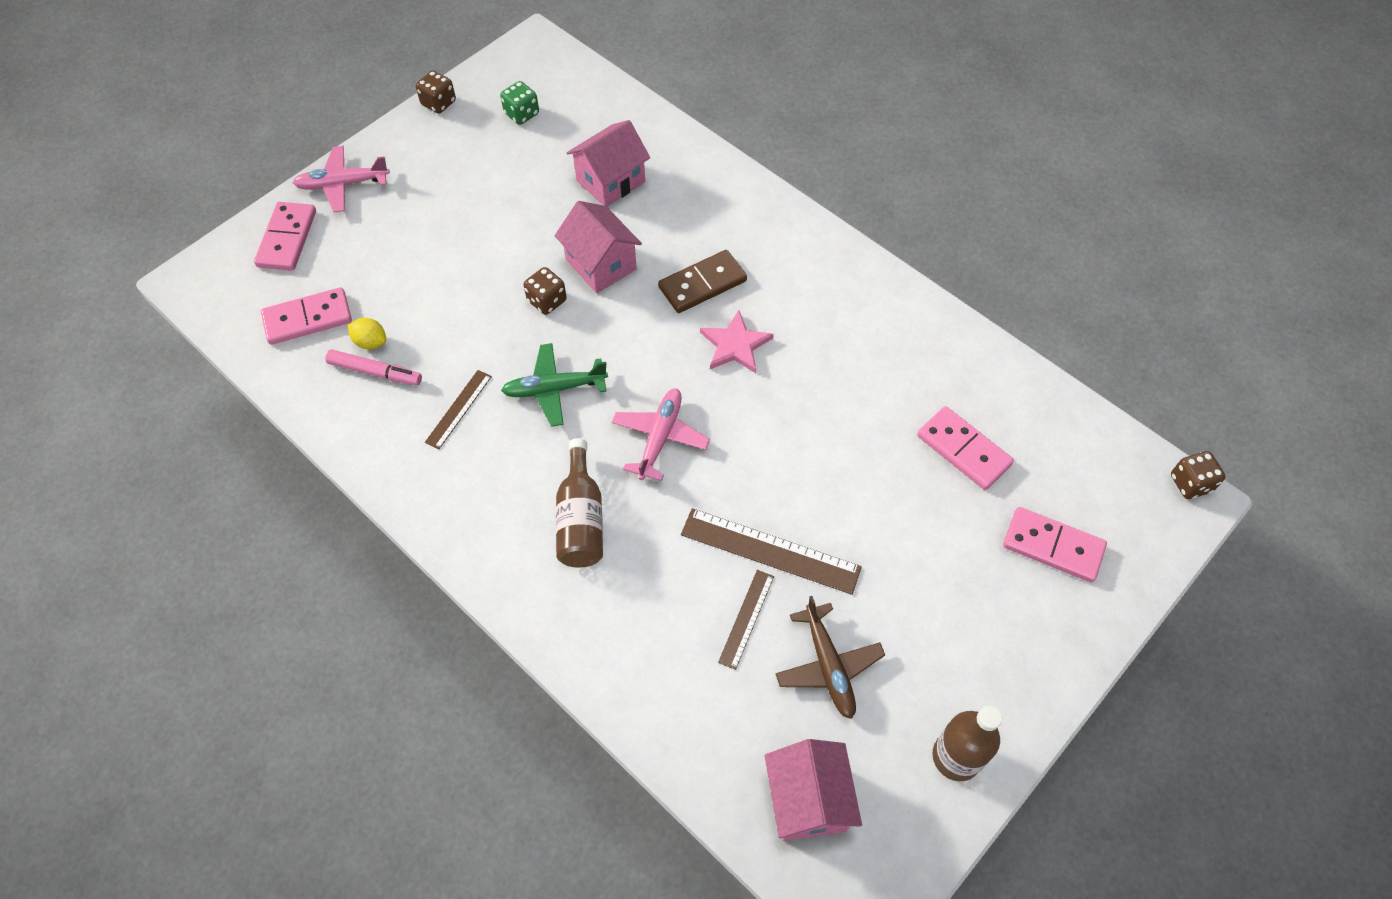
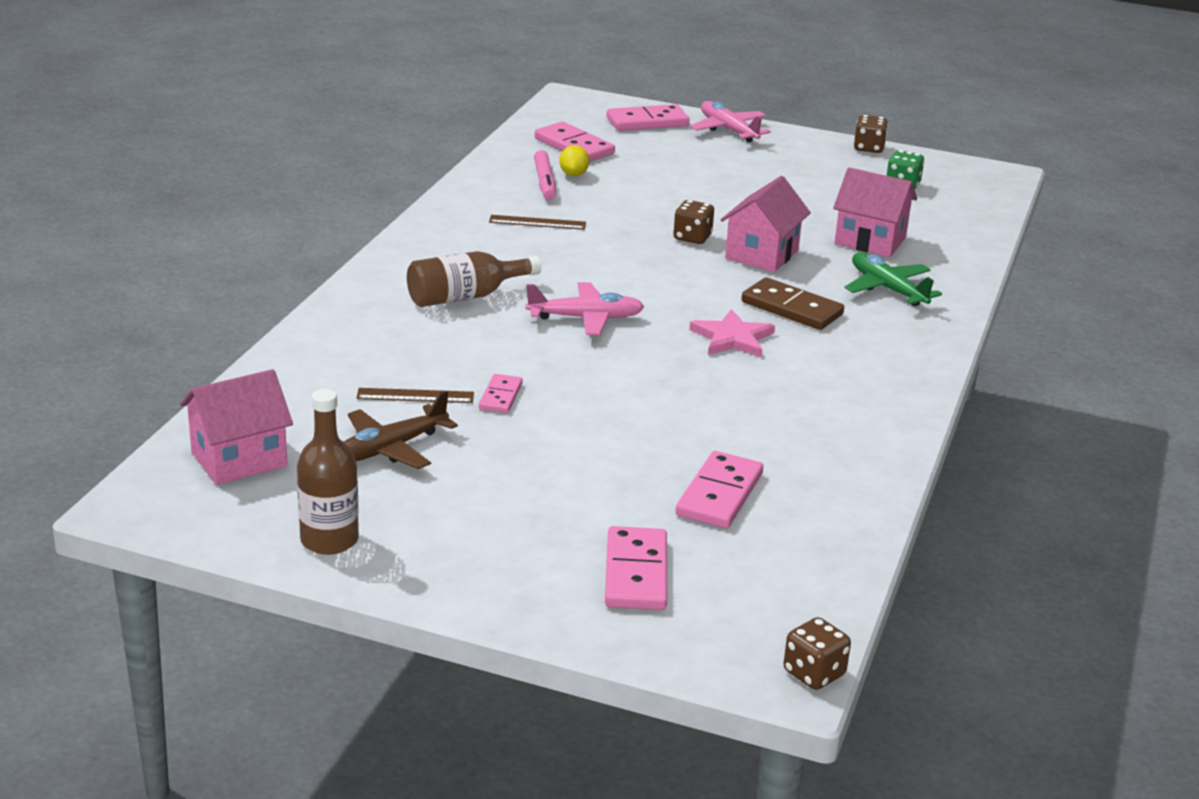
camera: 65 degrees right, 30 degrees down
green plane [501,343,608,427] -> green plane moved to [845,252,942,306]
brown ruler [681,508,862,595] -> pink domino [479,374,523,413]

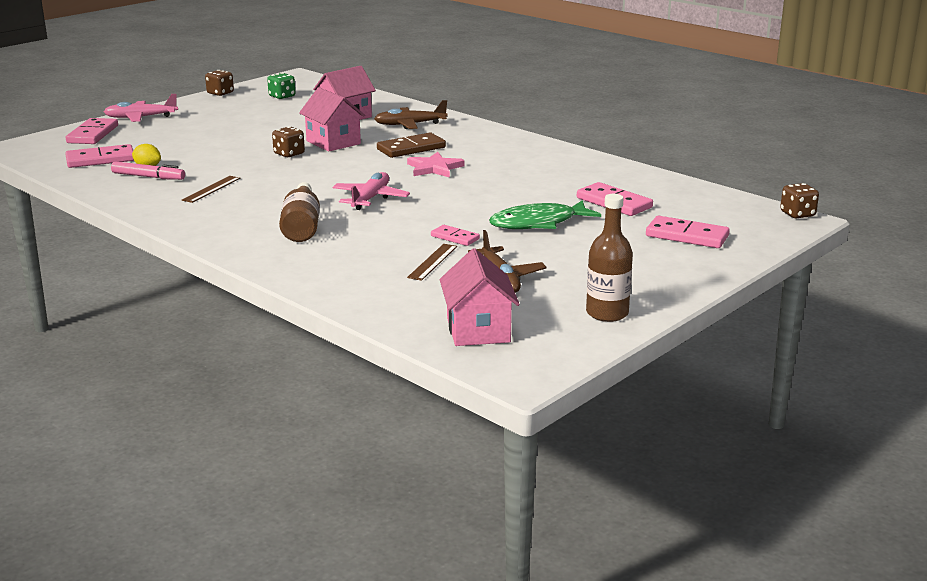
camera: 65 degrees left, 5 degrees down
green plane [845,252,942,306] -> brown plane [374,100,448,129]
none -> green fish [489,200,601,229]

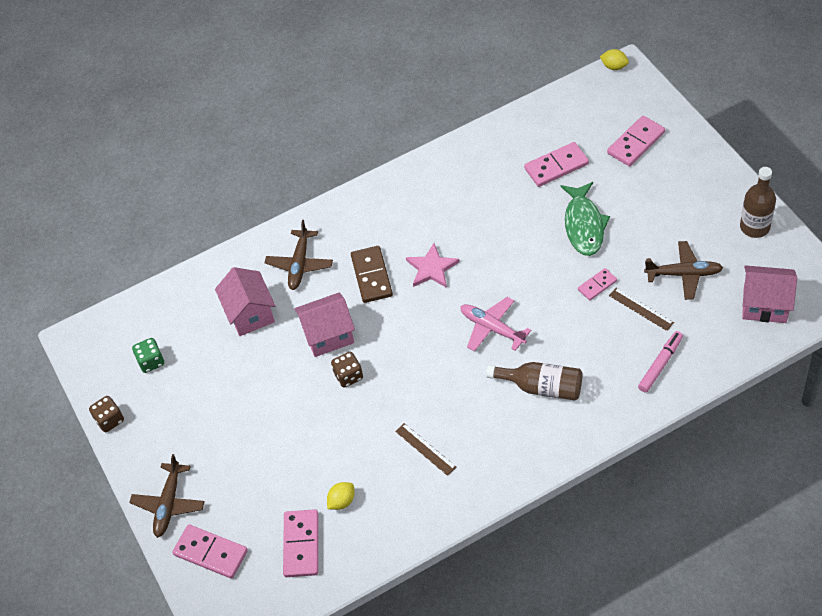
camera: 65 degrees left, 30 degrees up
pink plane [104,94,178,122] -> brown plane [129,454,205,538]
pink marker [111,161,185,180] -> pink marker moved to [638,331,683,393]
brown dice [780,183,819,218] -> yellow lemon [600,49,629,70]

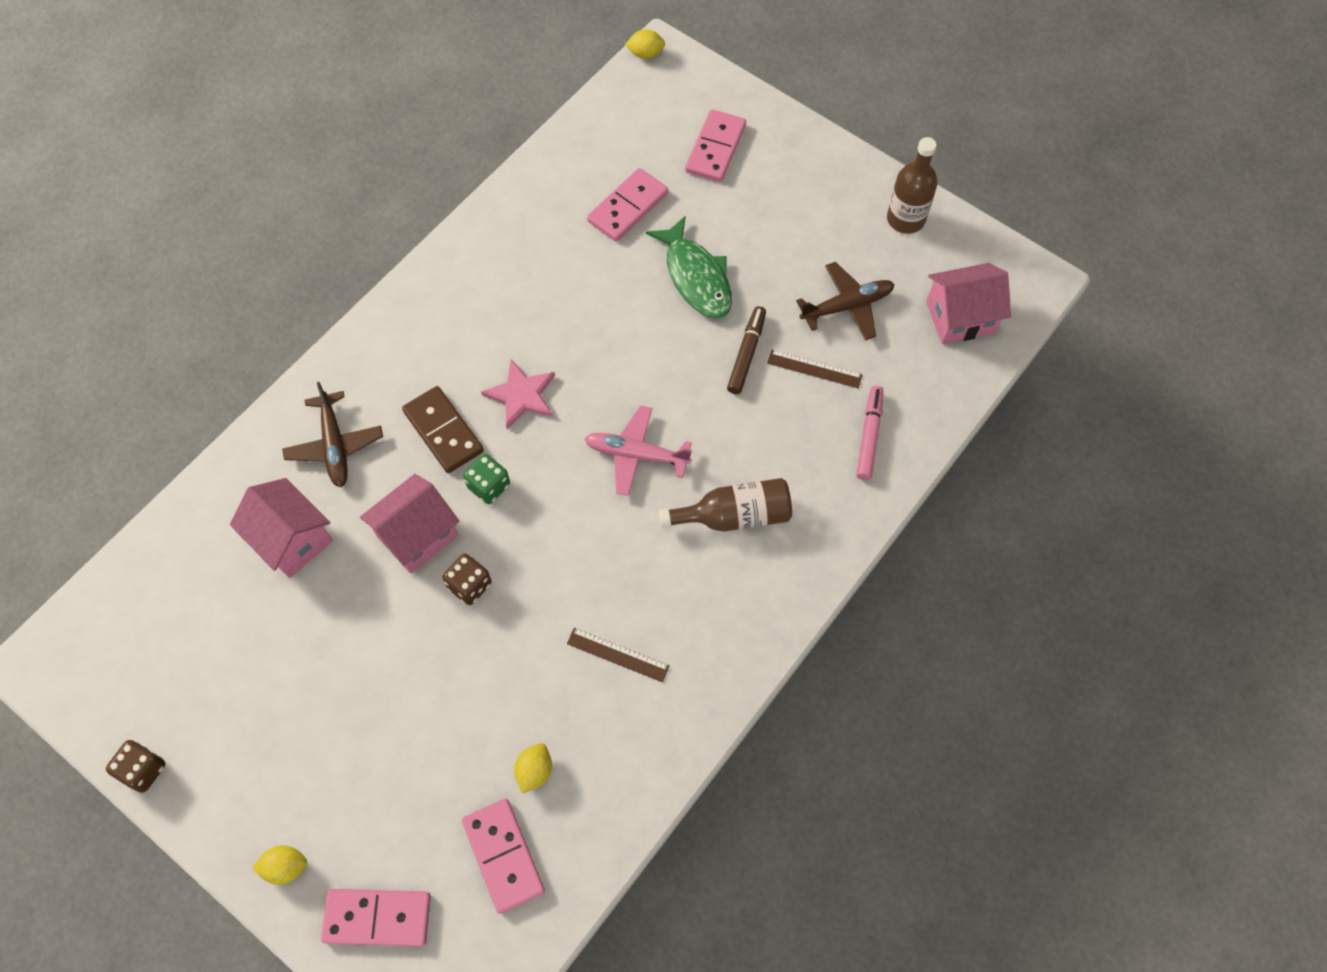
camera: 30 degrees left, 10 degrees up
brown plane [129,454,205,538] -> yellow lemon [252,845,307,885]
green dice [132,338,164,373] -> green dice moved to [463,454,510,504]
pink domino [578,268,617,300] -> brown marker [727,306,766,394]

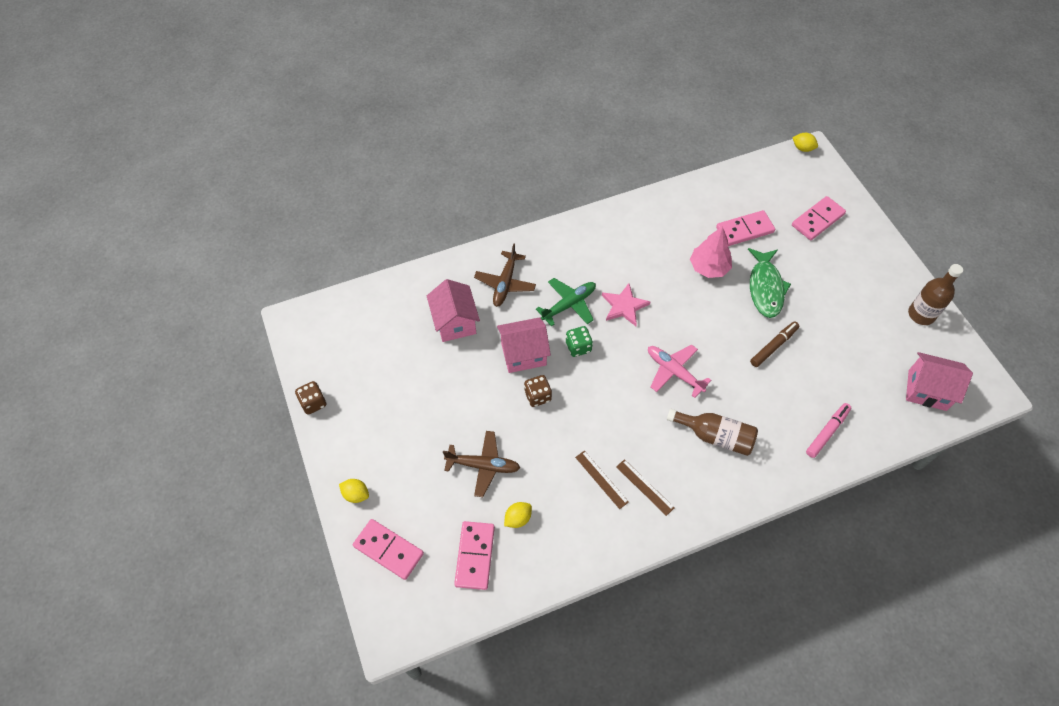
camera: 30 degrees right, 5 degrees down
brown domino [402,386,484,473] -> green plane [536,278,596,326]
brown ruler [767,350,863,388] -> brown ruler moved to [616,459,675,516]
brown plane [796,262,895,340] -> brown plane moved to [443,431,520,497]
none -> pink tree [690,226,732,278]

